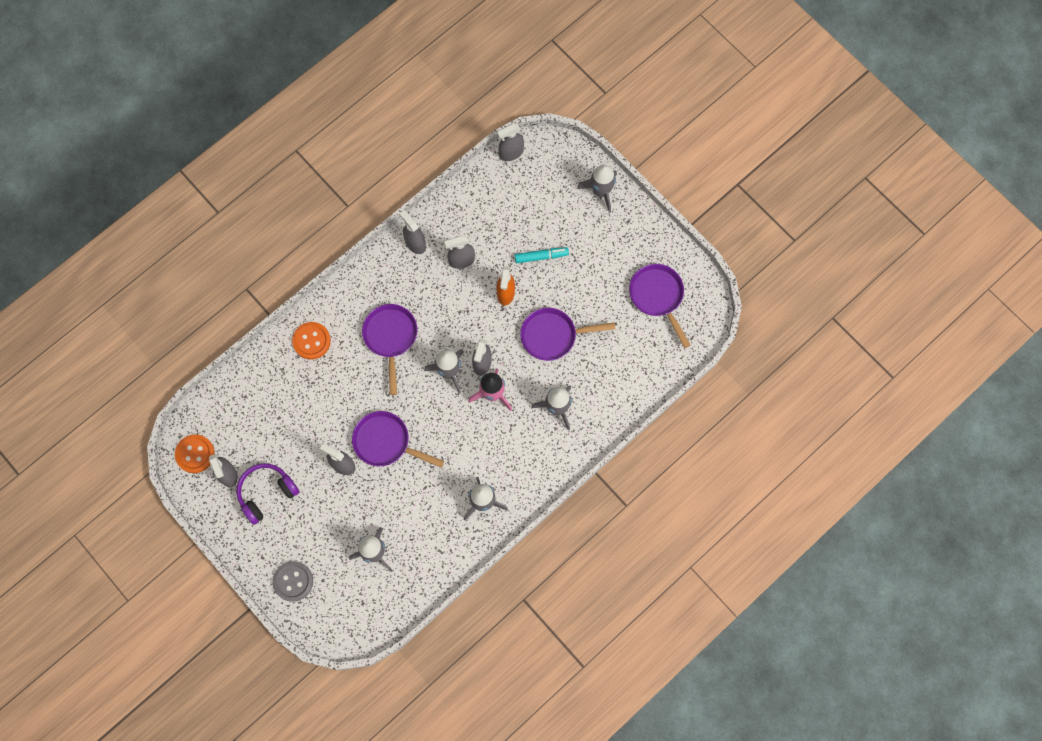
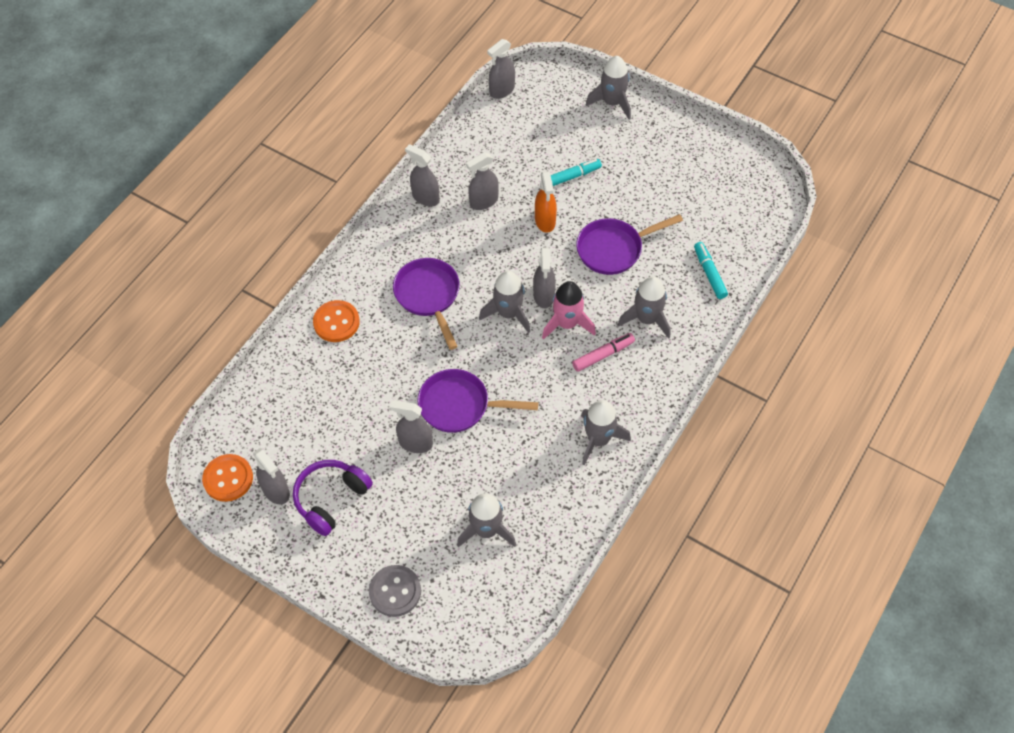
camera: 15 degrees left, 15 degrees down
purple pan [629,264,690,348] -> none
none -> pink marker [572,333,635,372]
none -> turquoise marker [694,242,728,299]

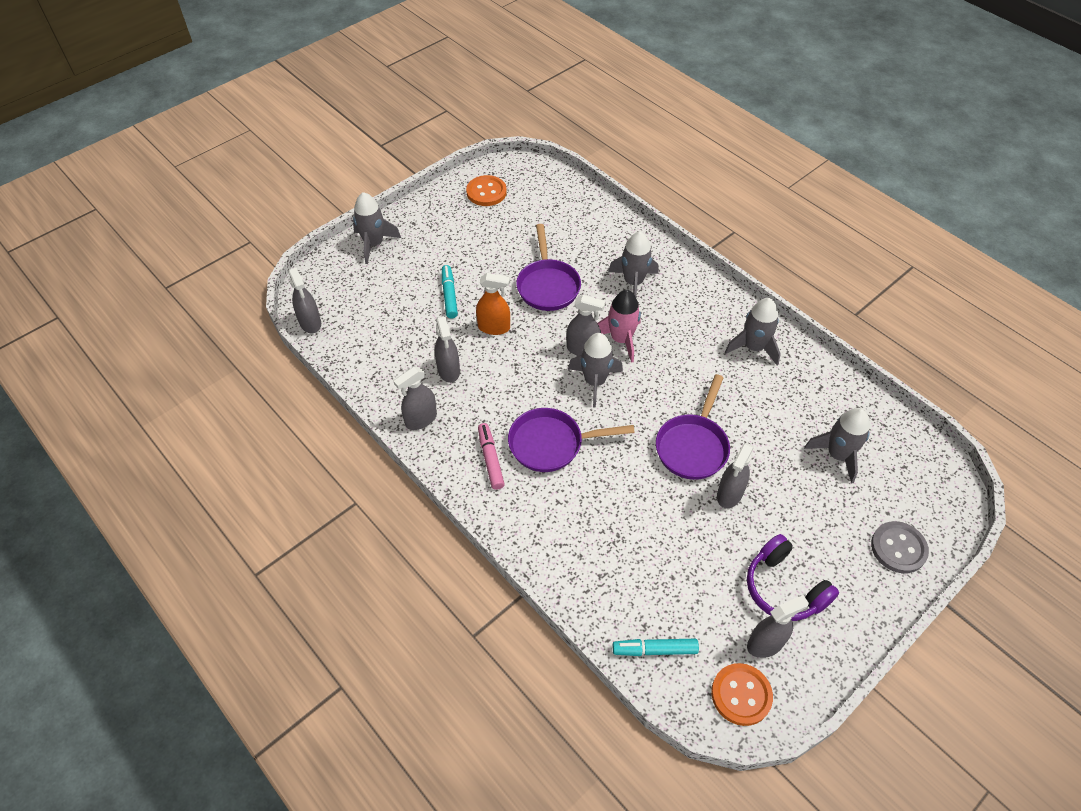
camera: 75 degrees left, 5 degrees down
orange button [313,300,360,342] -> orange button moved to [466,175,507,206]
pink marker [572,333,635,372] -> pink marker moved to [478,423,505,490]
turquoise marker [694,242,728,299] -> turquoise marker moved to [613,639,699,656]

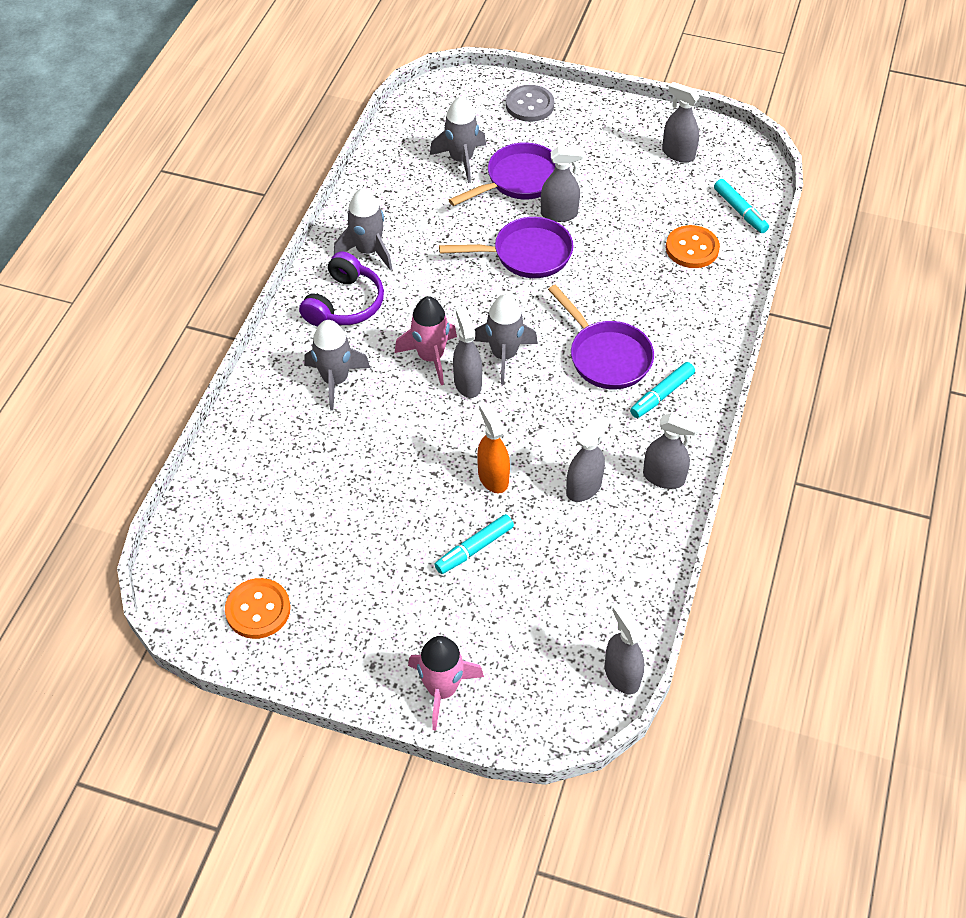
camera: 120 degrees left, 0 degrees up
grey spray bottle [288,267,321,333] -> grey spray bottle turned 60 degrees counterclockwise [605,603,644,694]
grey rocket [353,192,401,264] -> pink rocket [408,636,484,731]
pink marker [478,423,505,490] -> turquoise marker [630,362,695,418]
purple pan [516,224,581,311] -> purple pan moved to [449,142,555,206]
orange button [711,663,773,726] -> orange button moved to [666,225,720,268]
purple headphones [747,534,839,621] -> purple headphones moved to [299,252,384,327]

